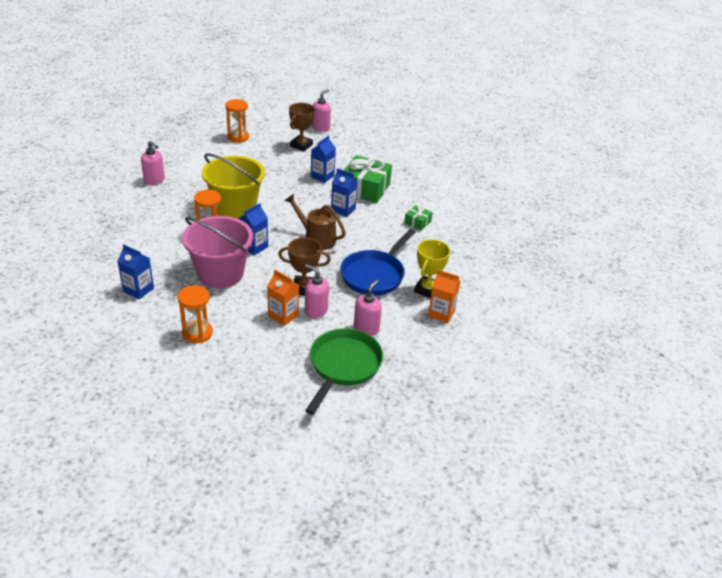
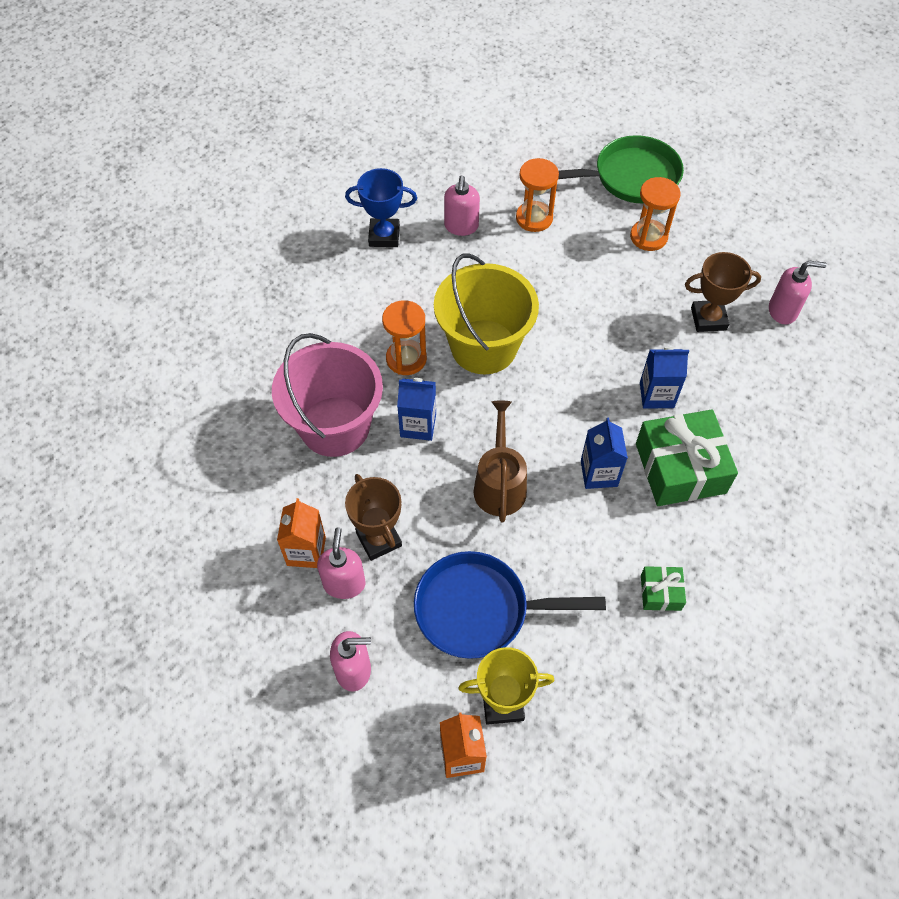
camera: 60 degrees right, 20 degrees up
blue carton [117,244,154,299] -> none
orange hourglass [177,285,213,343] -> orange hourglass moved to [516,158,559,232]
green pan [305,328,383,415] -> green pan moved to [558,135,684,203]
none -> blue trophy [345,168,417,247]

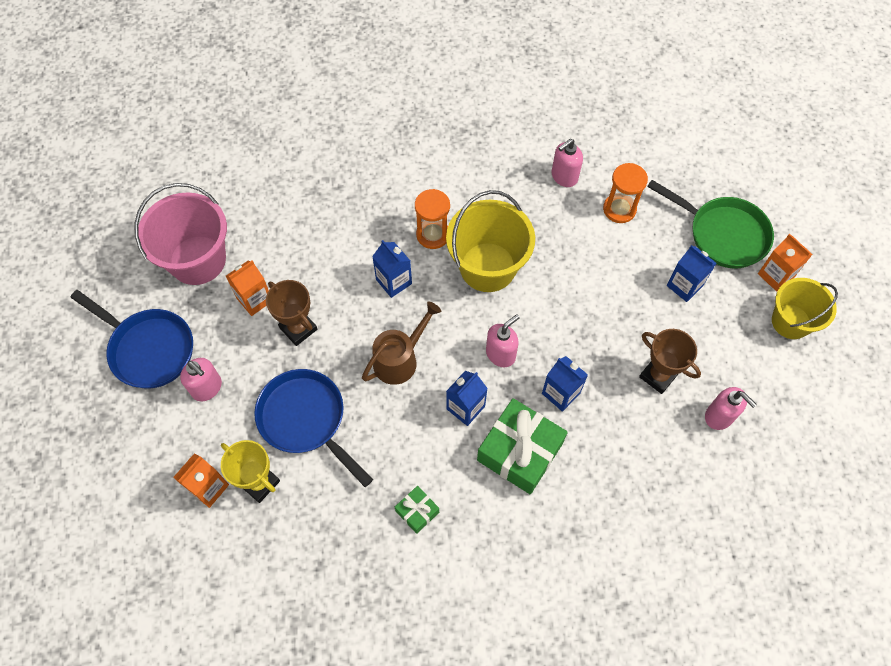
camera: 45 degrees right, 5 degrees up
pink bucket [272,333,383,457] -> pink bucket moved to [134,183,227,285]
pink soap dispenser [317,527,366,599] -> pink soap dispenser moved to [486,314,520,367]
blue trophy [345,168,417,247] -> none
brown trophy [345,474,402,561] -> brown trophy turned 60 degrees counterclockwise [266,280,317,346]
orange hourglass [630,177,681,251] -> blue carton [667,245,717,302]
none -> blue pan [70,290,193,388]
none -> orange carton [758,234,813,291]
none -> yellow bucket [772,278,838,339]

